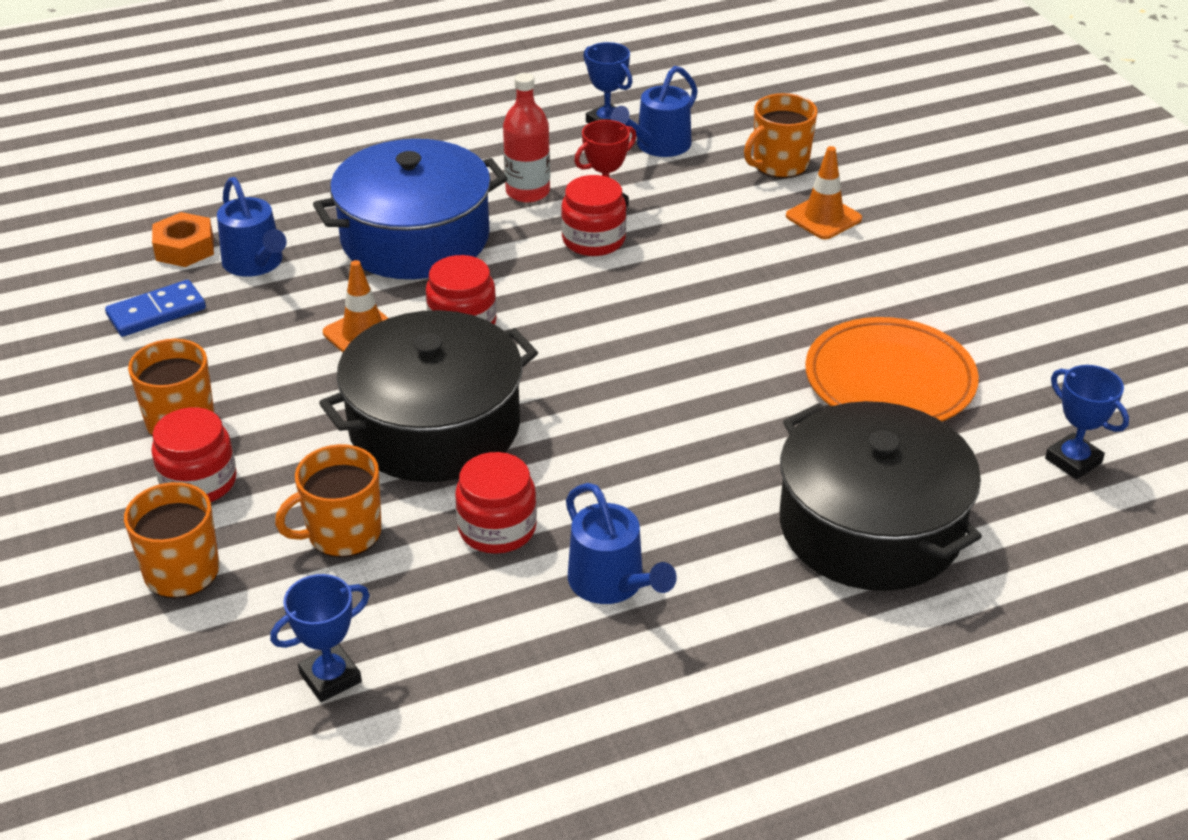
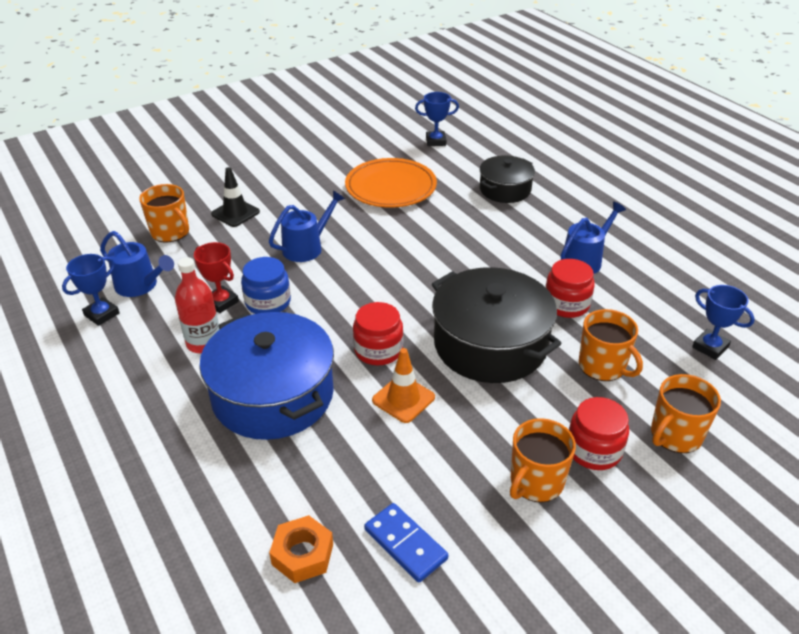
camera: 100 degrees left, 0 degrees up
blue watering can [217,177,287,277] -> blue watering can moved to [269,190,345,262]
red jar [561,175,626,256] -> blue jar [241,257,291,314]
black pot [780,401,982,591] -> black pot [480,155,535,203], size x0.58
orange traffic cone [786,146,862,239] -> black traffic cone [211,167,260,227]
blue trophy [1045,365,1129,480] -> blue trophy turned 45 degrees clockwise [415,92,459,146]

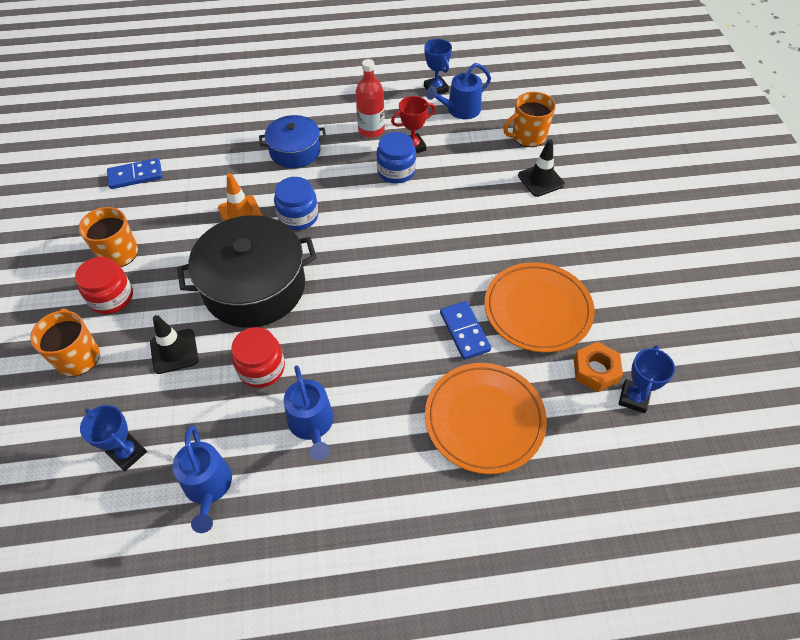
camera: 115 degrees right, 15 degrees up
blue pot [199,312,334,440] -> blue pot [259,115,326,168], size x0.58
blue watering can [269,190,345,262] -> blue watering can moved to [172,425,232,533]
orange nut [269,515,333,583] -> orange nut moved to [574,342,623,392]
red jar [353,302,403,365] -> blue jar [274,177,318,230]
black pot [480,155,535,203] -> orange plate [425,363,547,474]
orange mug [579,309,643,381] -> black traffic cone [150,315,198,374]
blue trophy [692,285,755,360] -> blue trophy turned 60 degrees clockwise [80,405,147,472]
none -> blue domino [440,301,491,360]

